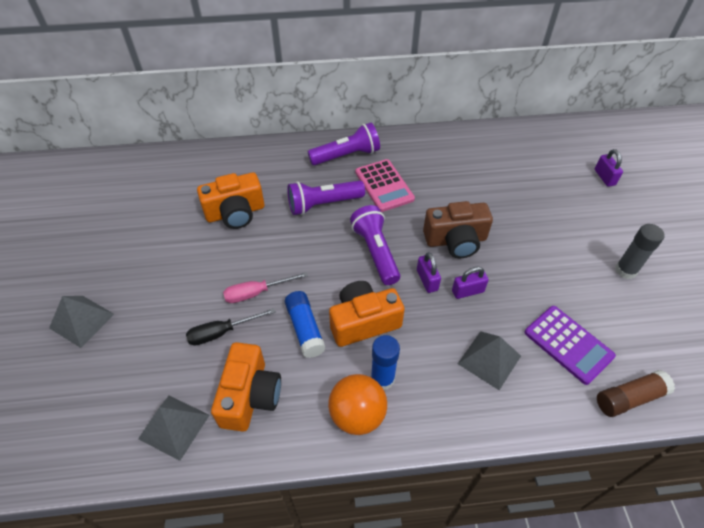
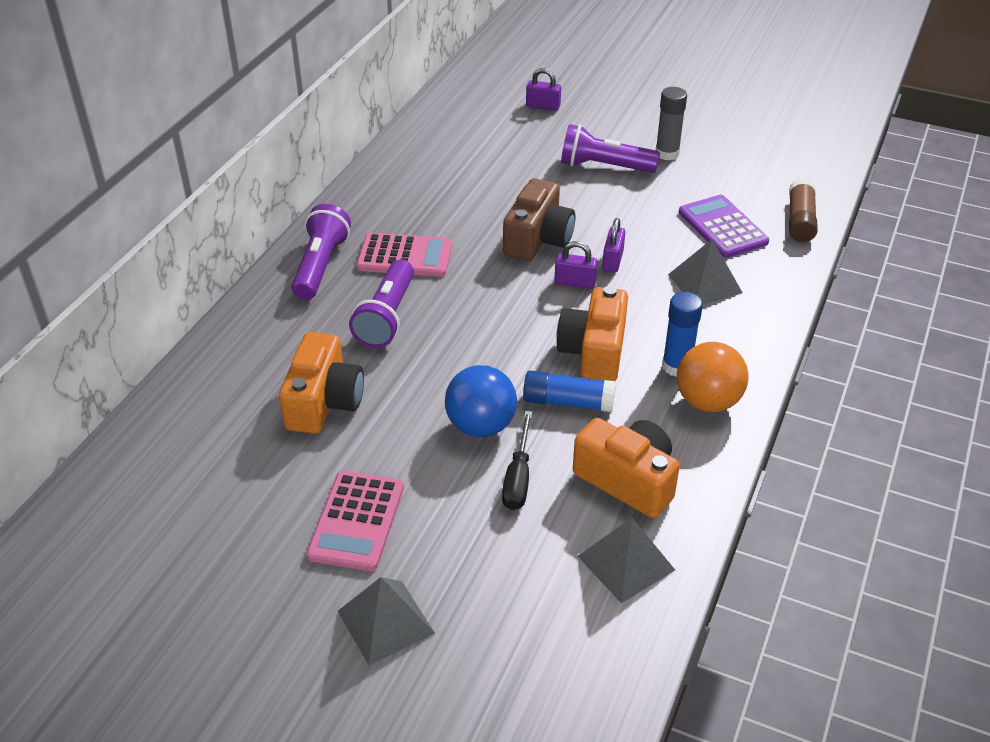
camera: 60 degrees left, 10 degrees down
pink screwdriver [223,272,308,303] -> blue ball [445,365,517,437]
purple flashlight [350,205,400,285] -> purple flashlight moved to [561,124,660,173]
purple calculator [525,306,616,385] -> purple calculator turned 105 degrees counterclockwise [679,195,769,258]
none -> pink calculator [306,471,404,571]

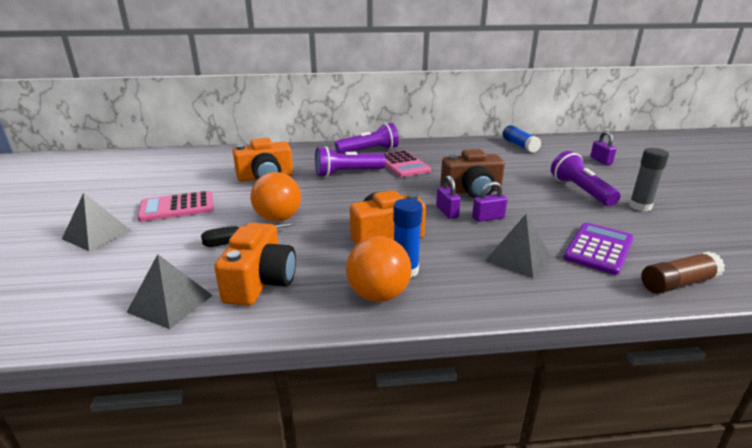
camera: 60 degrees right, 15 degrees down
blue ball [445,365,517,437] -> orange ball [251,172,301,222]
blue glue stick [523,370,616,412] -> blue glue stick moved to [503,125,542,153]

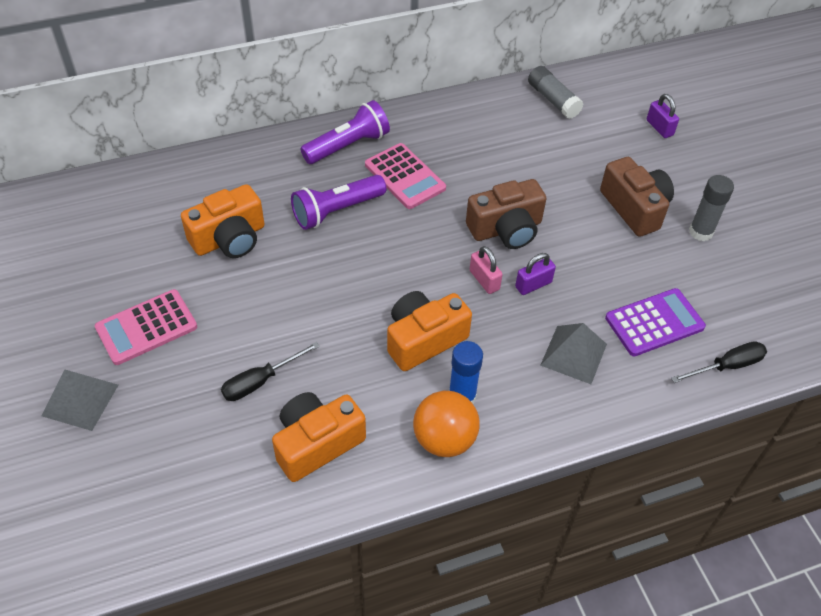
camera: 15 degrees left, 25 degrees up
grey pyramid [126,254,213,329] -> none
orange camera [214,223,296,306] -> orange camera turned 120 degrees counterclockwise [272,392,366,482]
orange ball [251,172,301,222] -> none
purple padlock [436,175,461,219] -> pink padlock [470,246,503,294]
blue glue stick [503,125,542,153] -> grey glue stick [528,66,583,119]
purple flashlight [551,151,620,206] -> brown camera [600,157,674,237]
purple calculator [563,223,634,275] -> purple calculator turned 45 degrees clockwise [605,288,706,356]
brown glue stick [641,252,725,294] -> black screwdriver [671,341,767,383]

